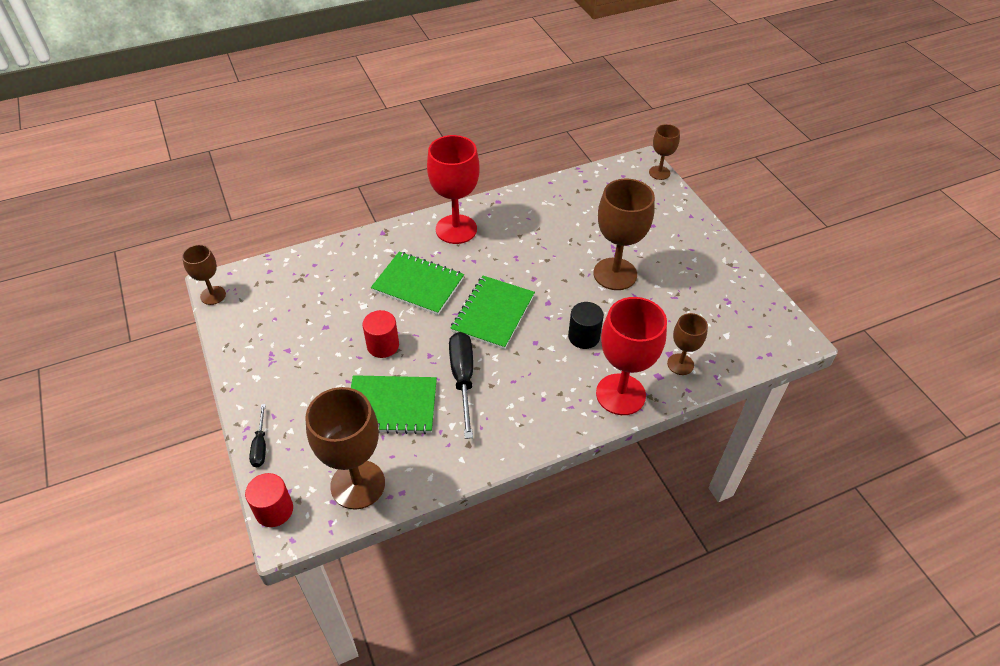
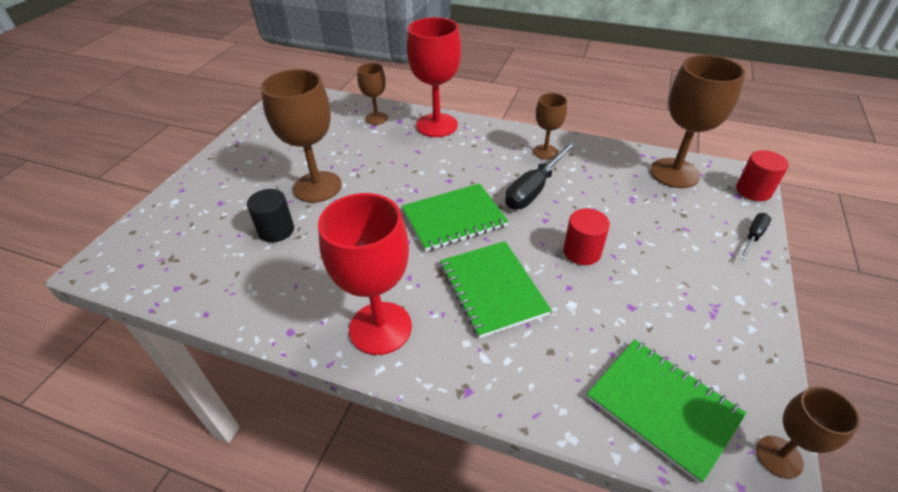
camera: 135 degrees left, 5 degrees down
green notebook [351,375,437,434] -> green notebook moved to [587,339,746,484]
black cylinder [568,302,604,349] -> black cylinder moved to [247,189,294,243]
brown goblet [649,124,680,180] -> brown goblet moved to [533,93,567,160]

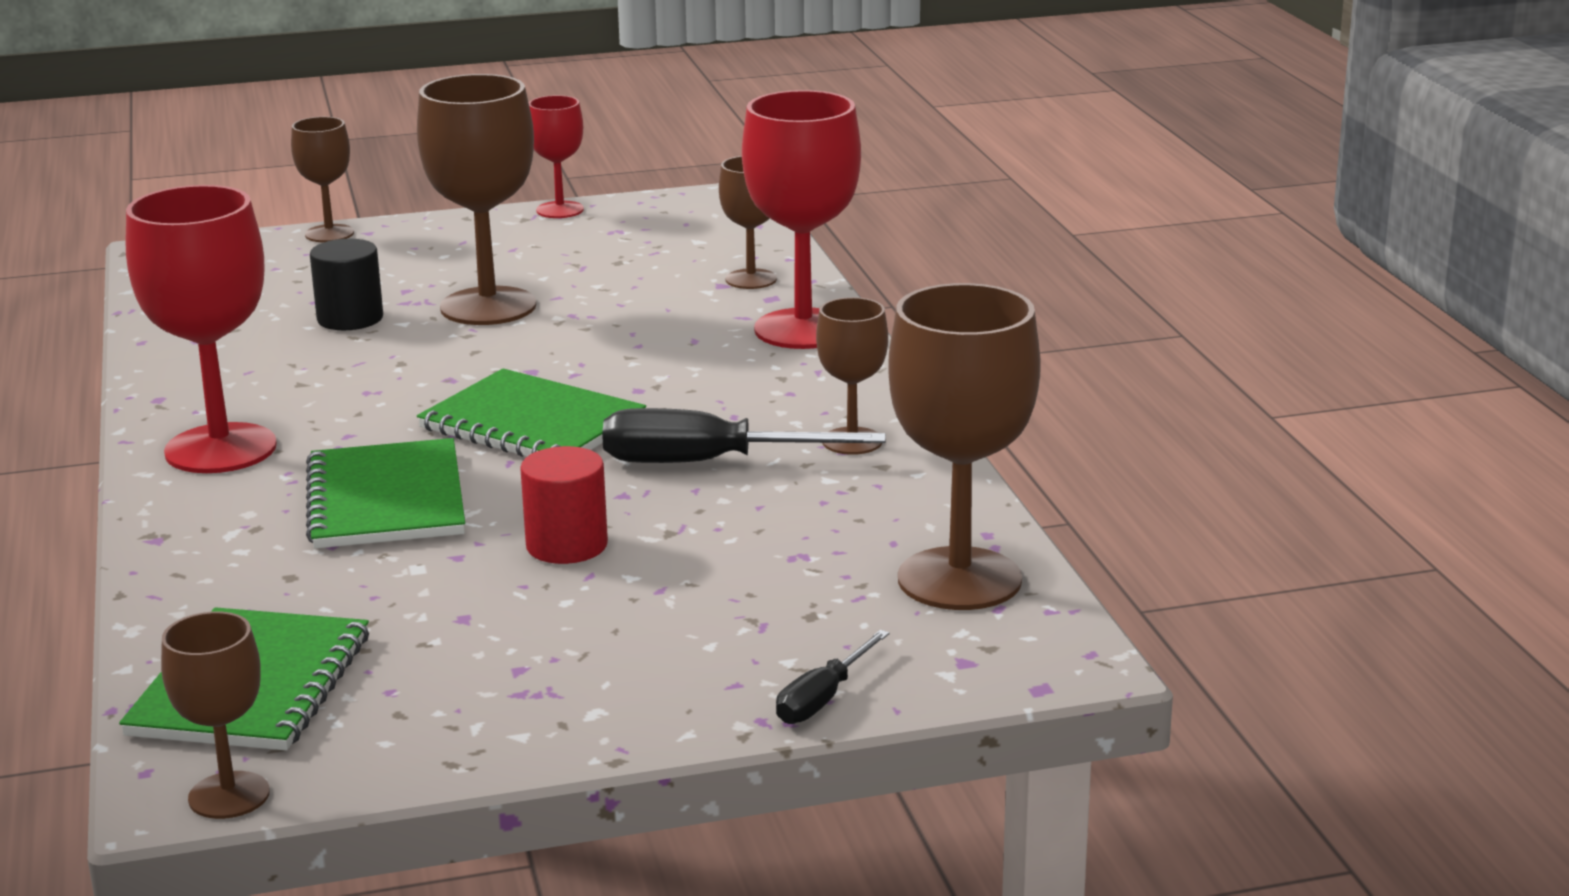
camera: 55 degrees right, 20 degrees down
green notebook [440,241,551,338] -> green notebook turned 45 degrees counterclockwise [306,438,465,549]
red cylinder [736,150,789,201] -> none
black screwdriver [740,213,771,260] -> black screwdriver turned 120 degrees clockwise [776,630,890,724]
none -> brown goblet [291,117,354,242]
none -> red goblet [529,95,584,218]

